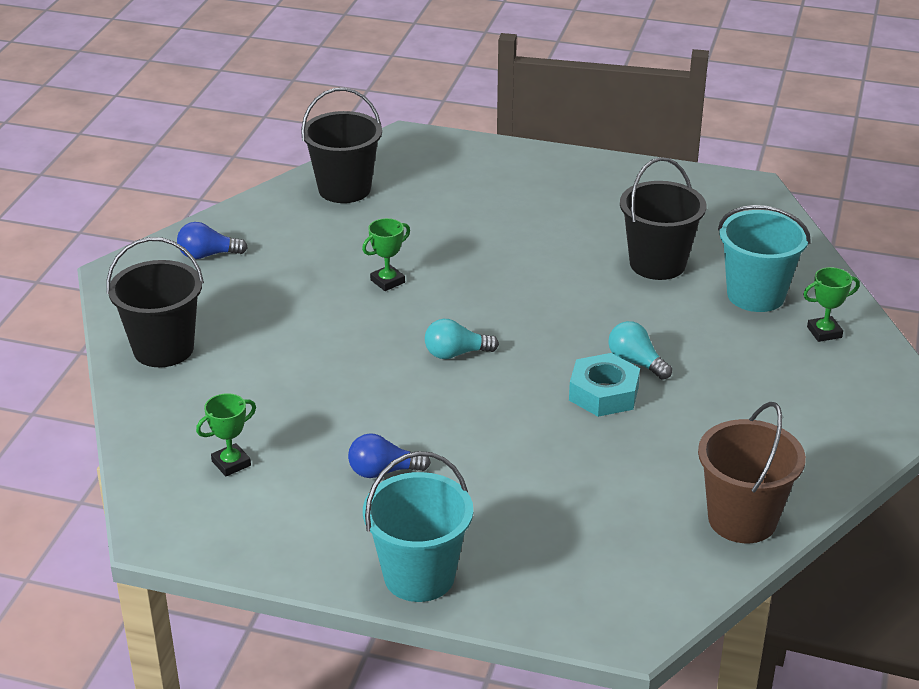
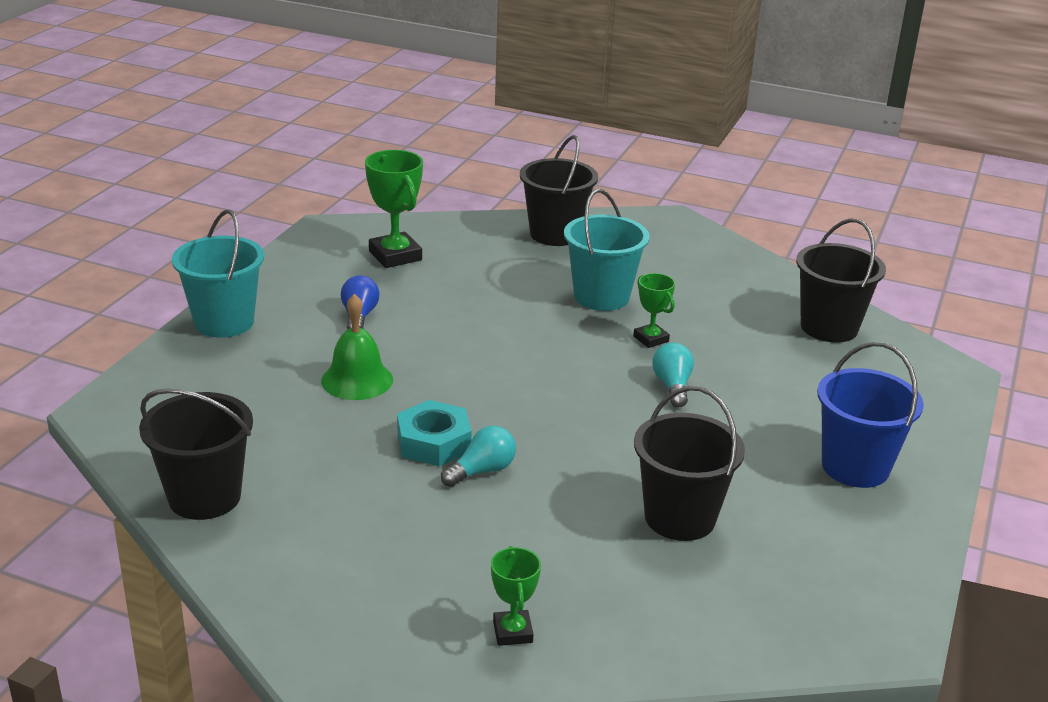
camera: 95 degrees right, 5 degrees down
blue light bulb [177,222,248,259] -> none
green trophy [196,393,256,476] -> green trophy [365,150,423,268], size x1.72
turquoise light bulb [425,319,499,359] -> turquoise light bulb moved to [652,342,694,408]
brown bucket [698,402,806,543] -> black bucket [139,388,253,520]
turquoise bucket [718,205,811,312] -> turquoise bucket moved to [564,189,649,311]
none -> green bell [321,294,393,400]
none -> blue bucket [817,342,924,488]

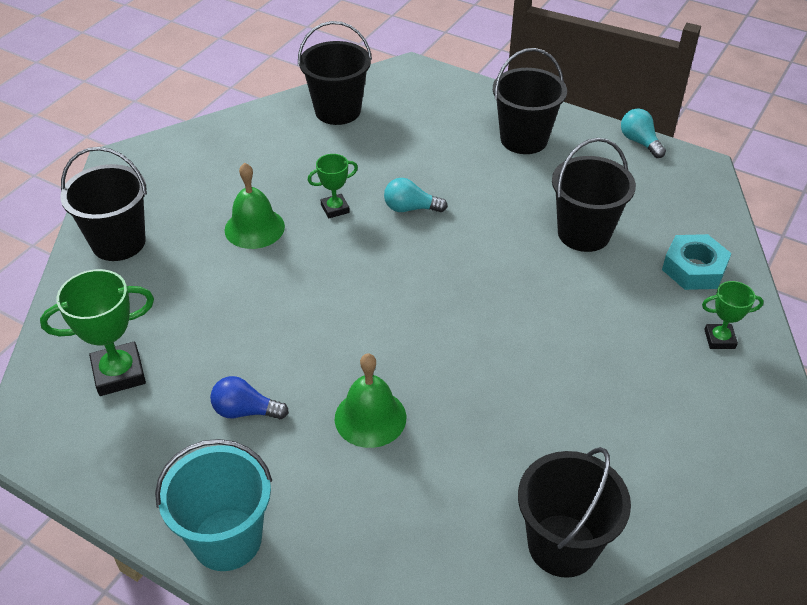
camera: 80 degrees left, 15 degrees up
turquoise nut [397,400,472,466] -> turquoise nut moved to [662,234,732,290]
turquoise light bulb [441,426,516,487] -> turquoise light bulb moved to [621,108,666,158]
turquoise bucket [564,189,649,311] -> green bell [225,163,285,249]
blue bucket [817,342,924,488] -> black bucket [493,48,567,154]

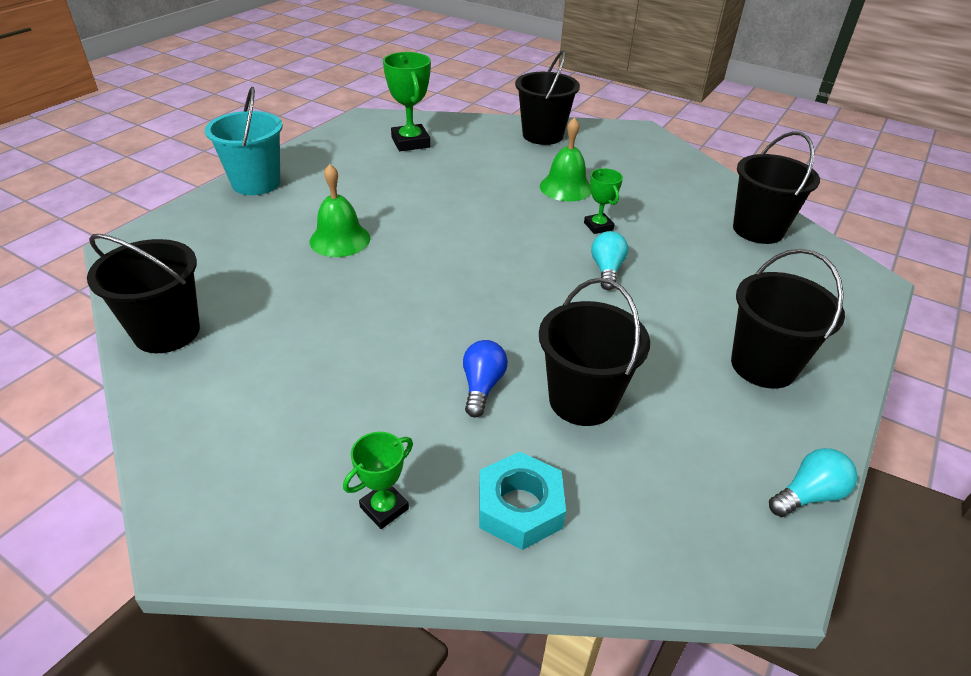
camera: 90 degrees right, 5 degrees down
blue light bulb [210,376,289,419] -> blue light bulb moved to [463,340,508,418]
green trophy [702,281,764,349] -> green trophy turned 45 degrees clockwise [343,432,413,529]

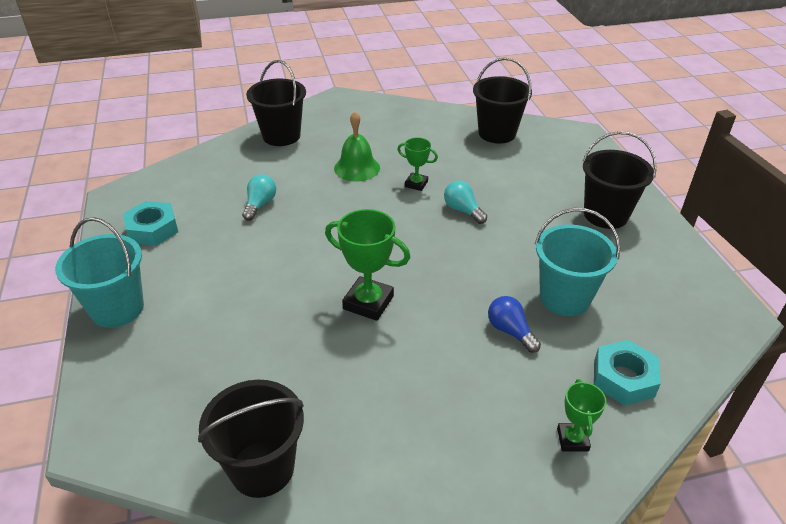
camera: 45 degrees left, 0 degrees up
green bell [310,164,370,257] -> none
green trophy [383,52,431,151] -> green trophy moved to [325,209,410,321]
black bucket [539,278,650,426] -> turquoise bucket [535,208,620,316]
turquoise light bulb [769,448,858,517] -> turquoise light bulb moved to [242,174,276,221]
none -> turquoise nut [123,201,178,246]

